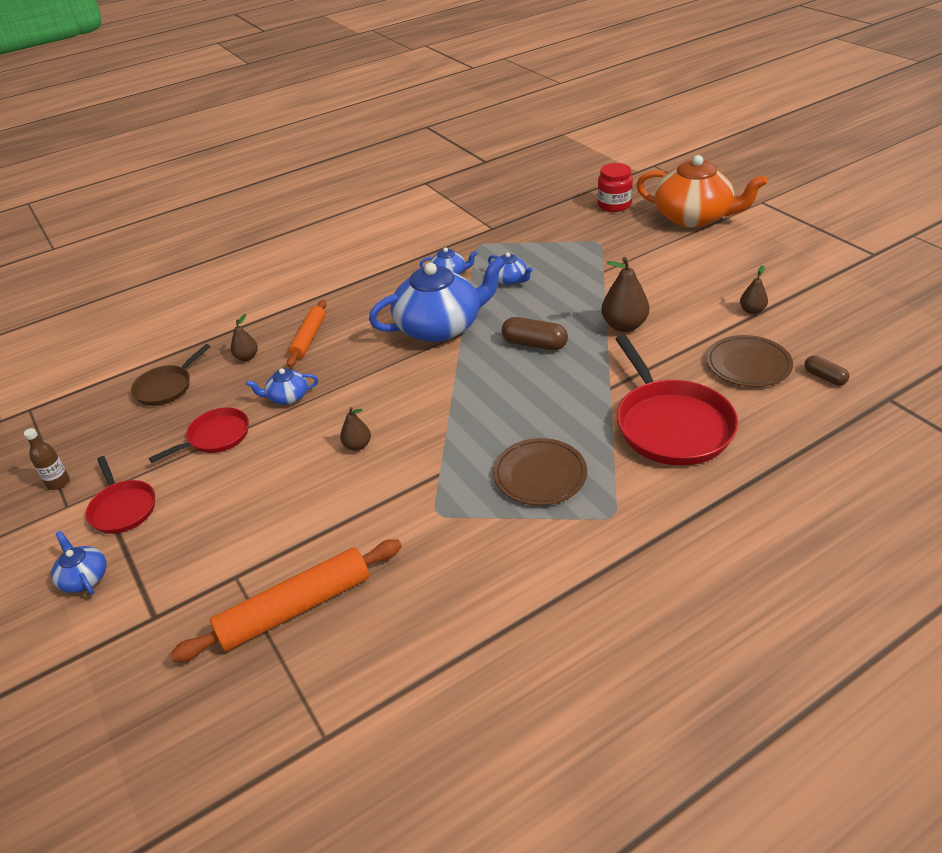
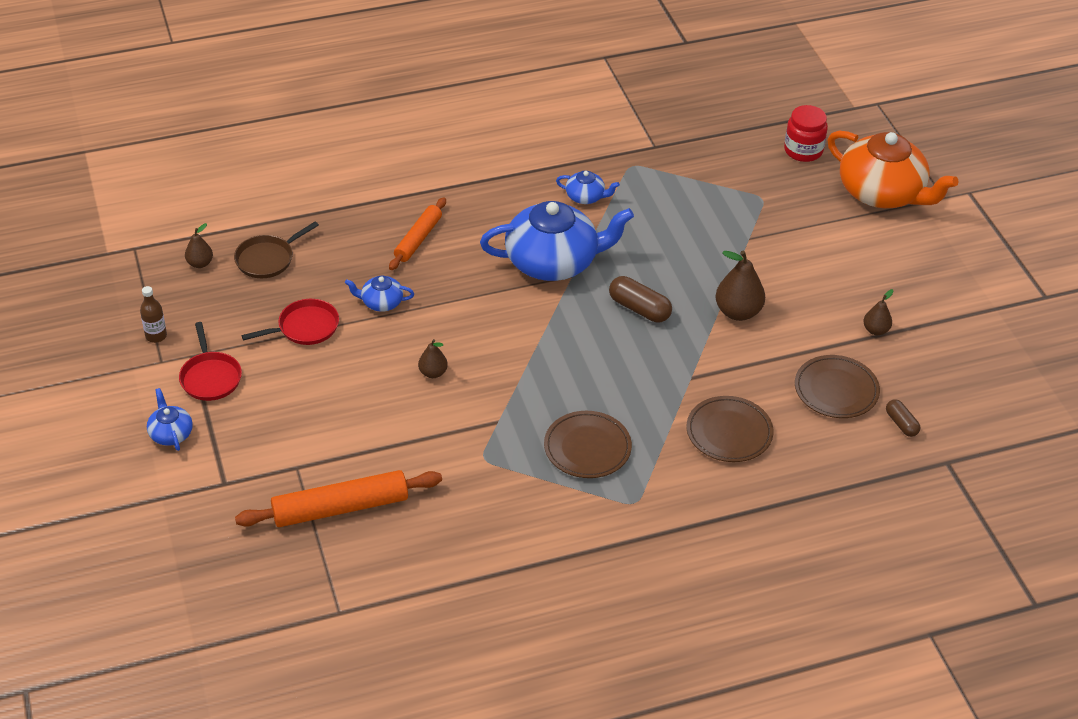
camera: 10 degrees right, 5 degrees up
brown pear [231,314,258,361] -> brown pear moved to [185,223,213,268]
blue teapot [488,252,533,285] -> none
red pan [616,335,738,466] -> brown plate [687,396,773,462]

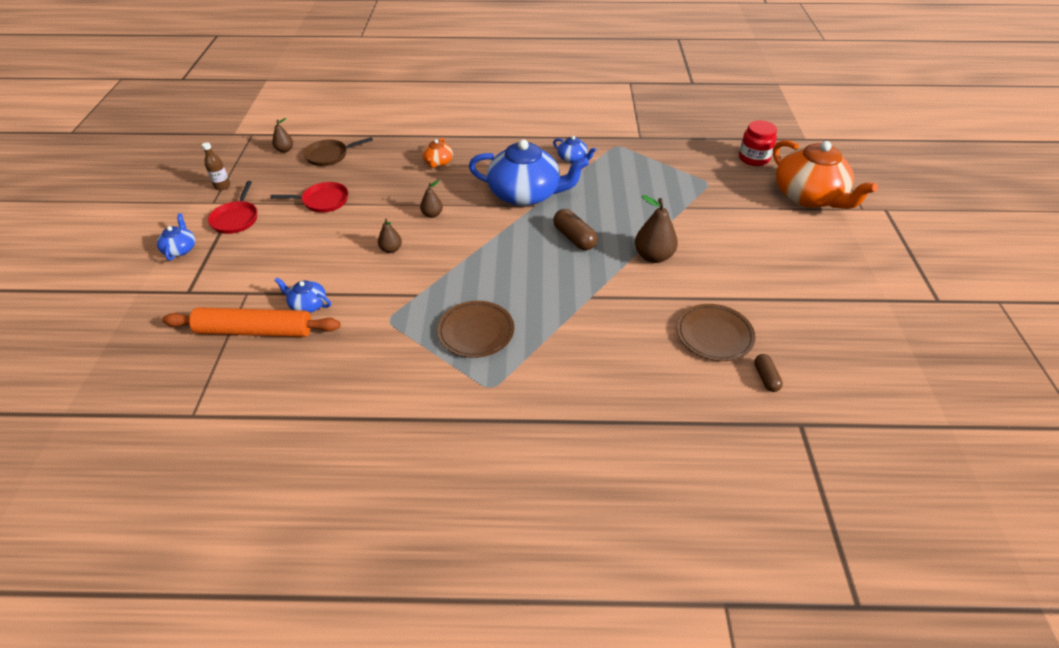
camera: 20 degrees right, 0 degrees up
blue teapot [345,276,414,312] -> blue teapot moved to [274,278,331,313]
orange rolling pin [389,197,446,270] -> orange teapot [422,138,453,168]
brown plate [687,396,773,462] -> none
brown pear [863,289,894,335] -> brown pear moved to [420,180,443,218]

